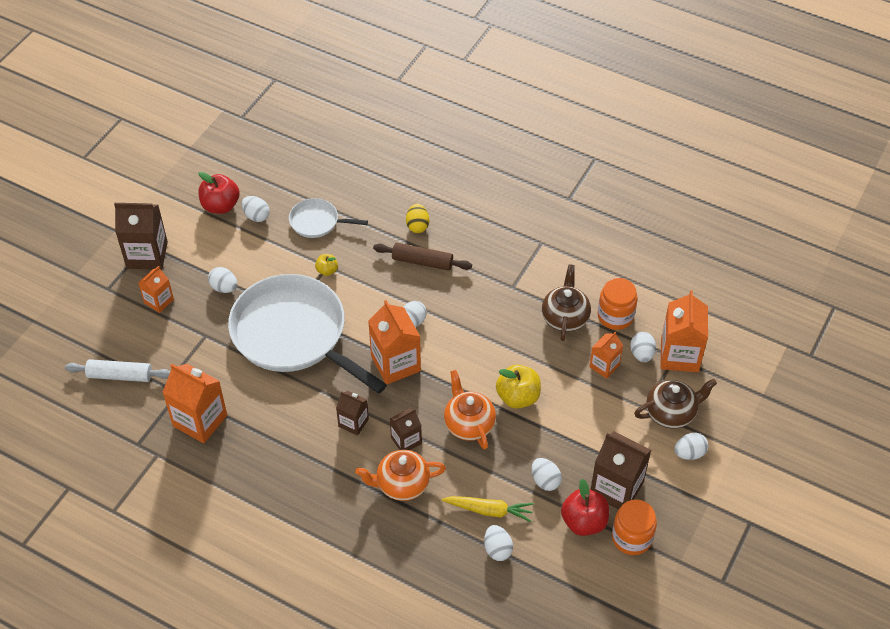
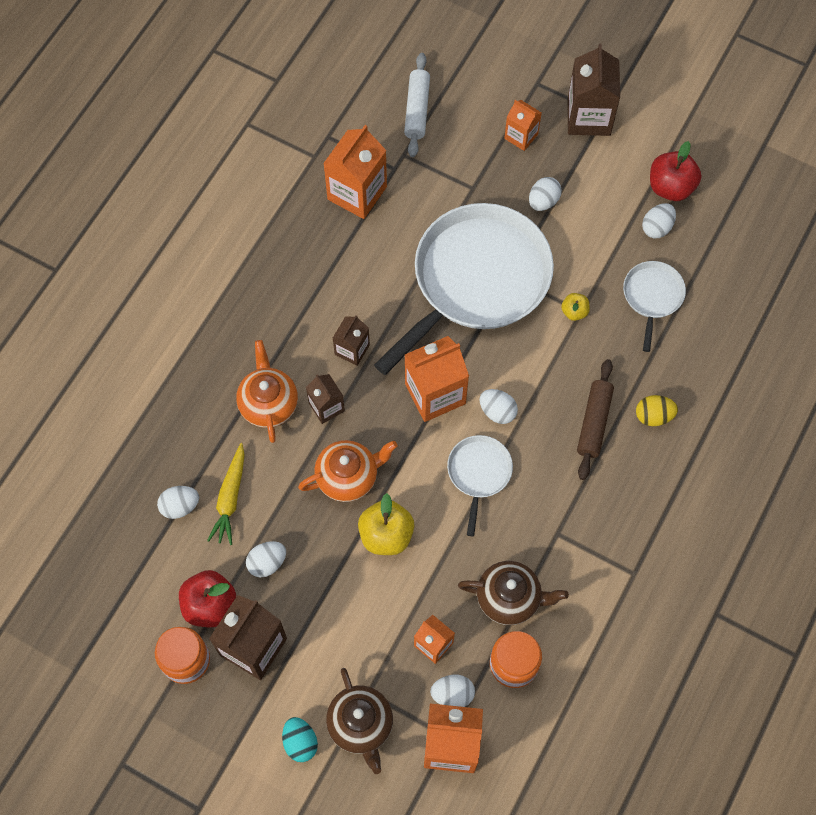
camera: 90 degrees right, 15 degrees up
white egg [674,433,708,460] -> turquoise egg [282,717,318,762]
none -> white pan [447,435,513,536]

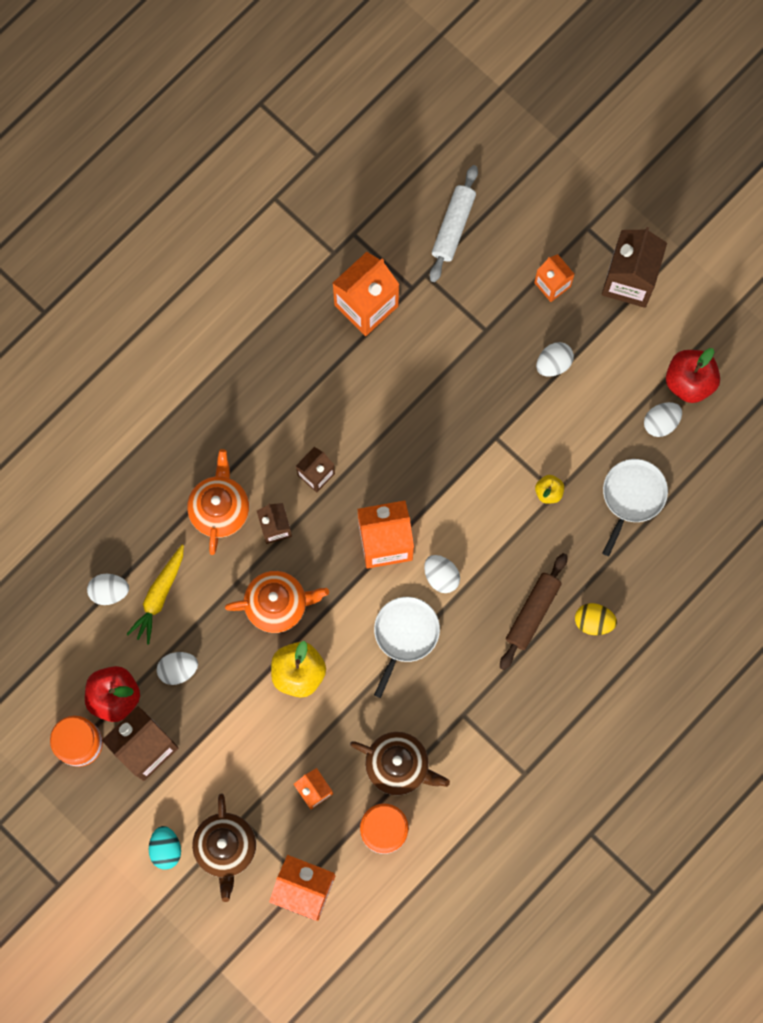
camera: 15 degrees right, 10 degrees up
white pan [374,203,554,375] -> none
white egg [430,675,475,707] -> none

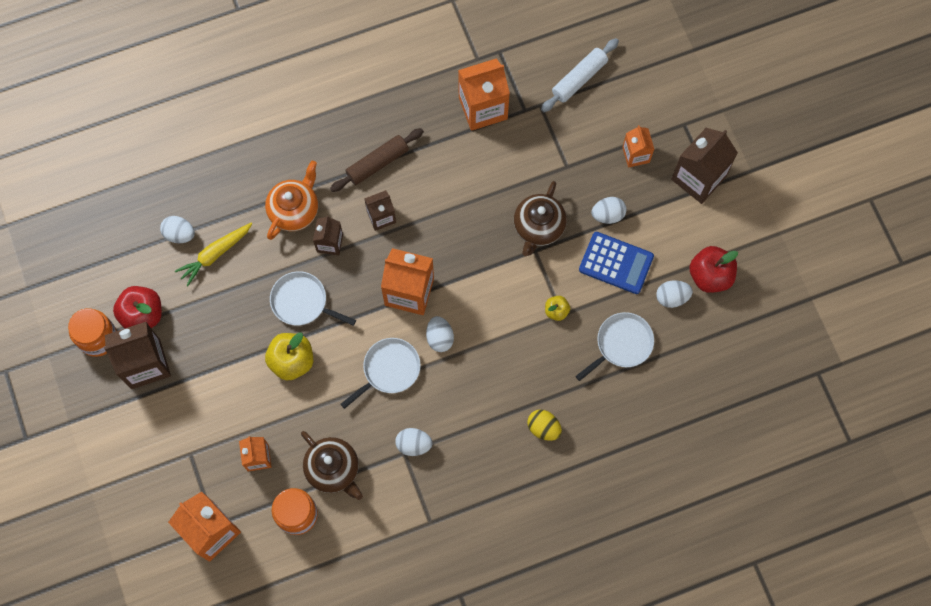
camera: 25 degrees right, 5 degrees down
turquoise egg [149,826,181,870] -> none
white egg [157,652,198,685] -> white egg moved to [395,428,433,456]
brown teapot [192,793,256,902] -> brown teapot moved to [514,181,567,256]
orange teapot [225,571,329,633] -> white pan [270,271,356,326]
brown rolling pin [500,553,567,670] -> brown rolling pin moved to [330,128,424,192]
none -> blue calculator [579,232,654,294]

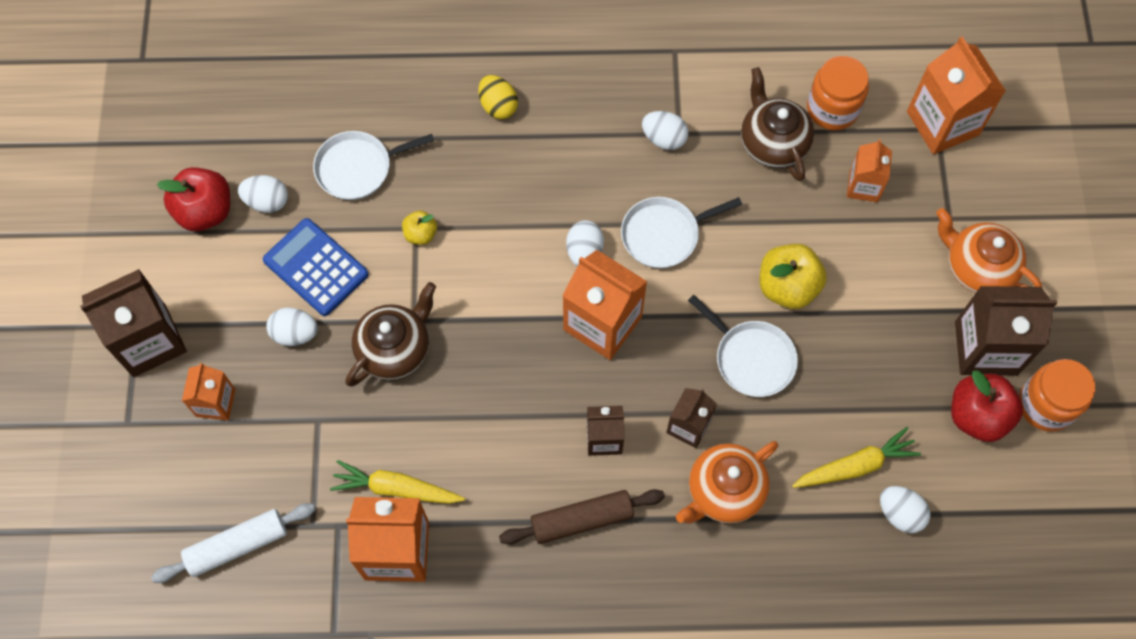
camera: 160 degrees left, 5 degrees down
none -> yellow carrot [330,460,465,504]
none -> orange teapot [936,208,1042,293]

